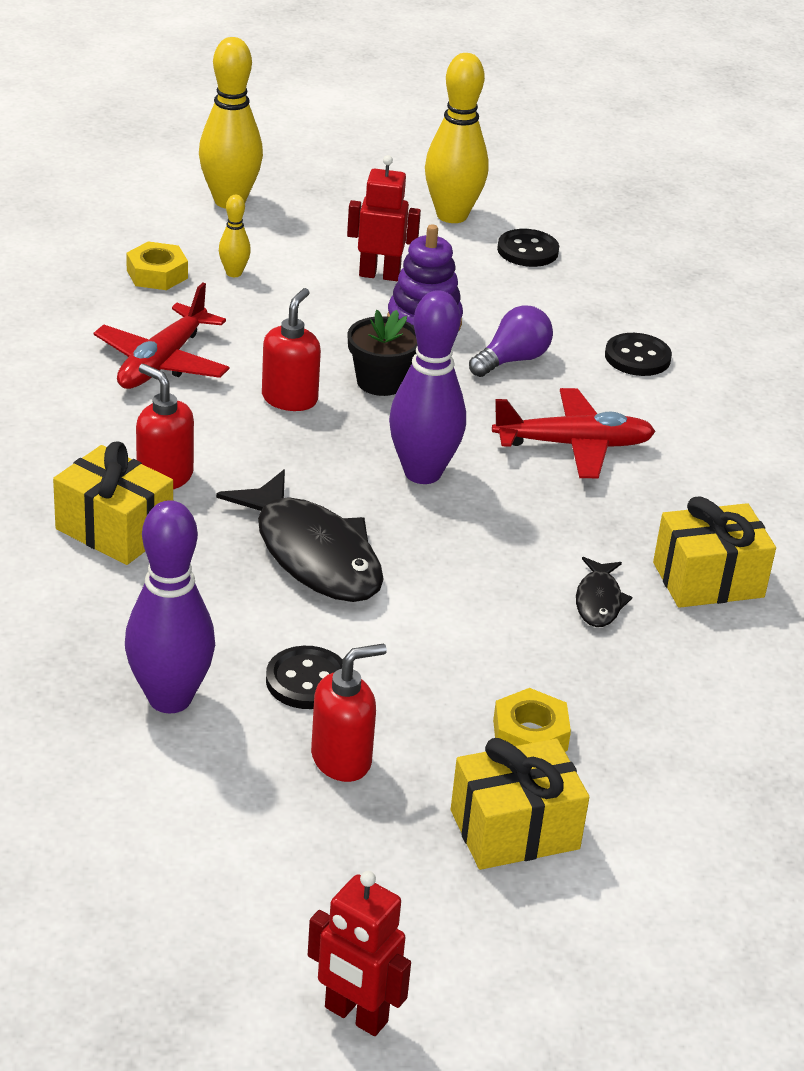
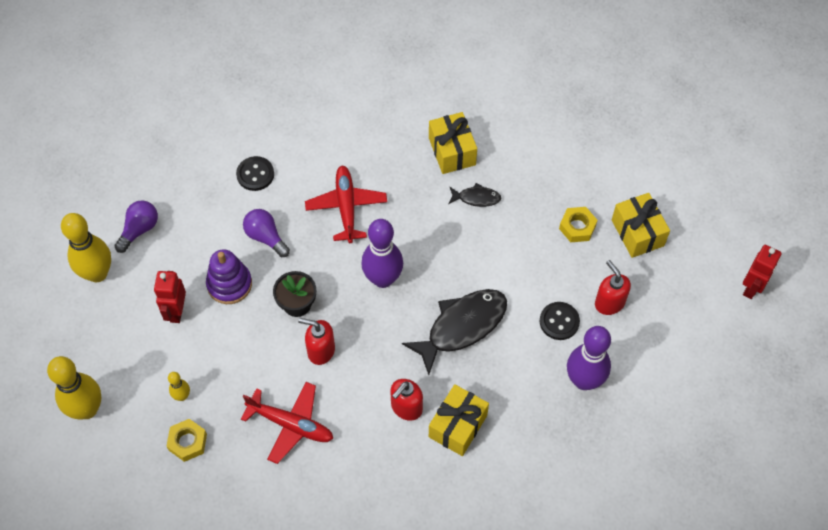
camera: 90 degrees left, 25 degrees up
black button [497,229,559,267] -> purple light bulb [115,200,158,253]

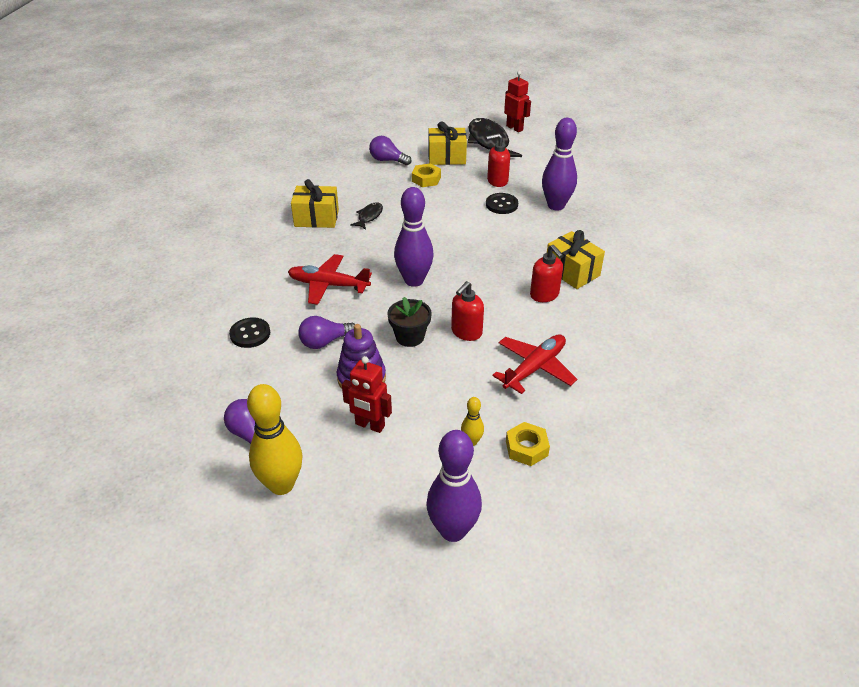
camera: 70 degrees left, 20 degrees down
yellow bowling pin [47,356,101,419] -> purple bowling pin [426,430,482,542]
black fish [402,289,507,375] -> black fish moved to [467,118,522,157]
none -> purple light bulb [369,136,412,165]

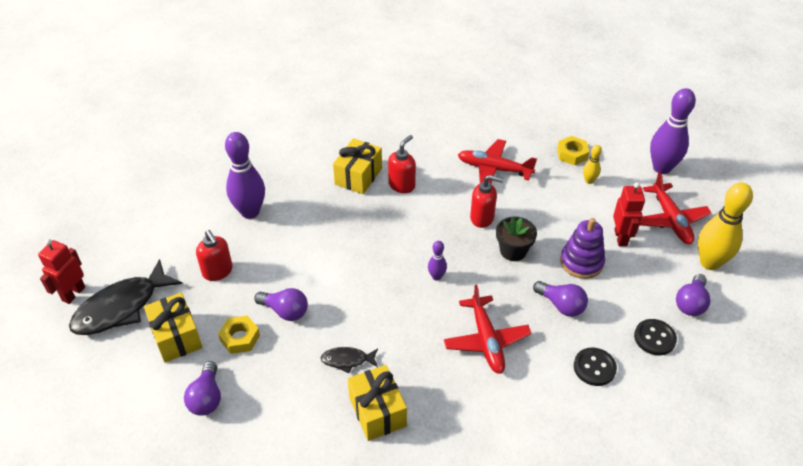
camera: 115 degrees left, 5 degrees up
purple bowling pin [394,187,434,287] -> purple bowling pin [428,241,447,281], size x0.48
black button [486,193,518,214] -> black button moved to [634,319,677,356]
none -> purple light bulb [254,288,308,321]
none -> red plane [640,172,711,244]

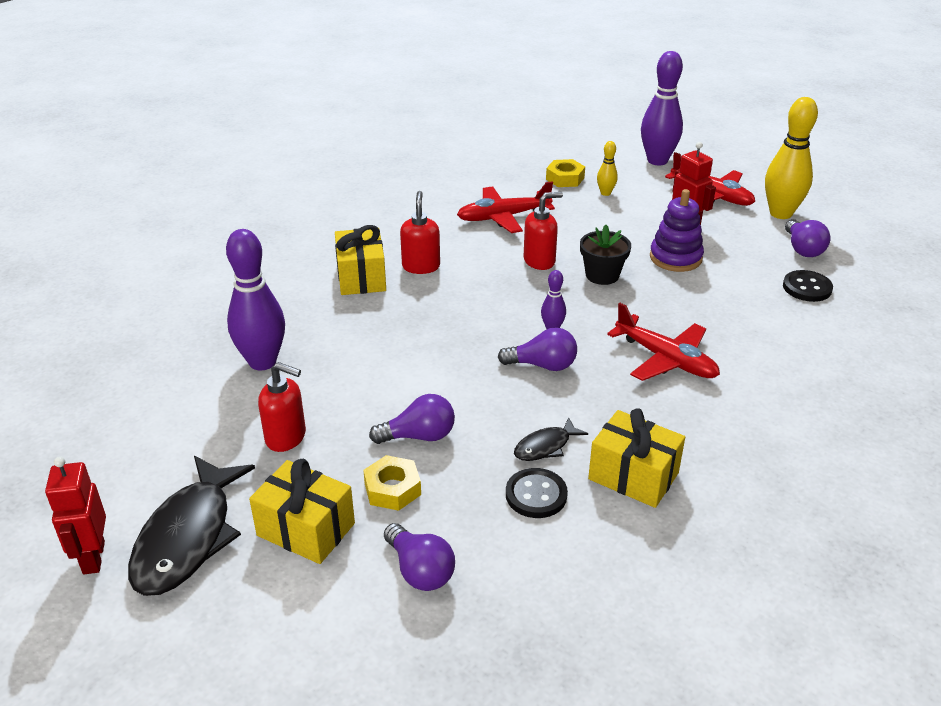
camera: 35 degrees left, 10 degrees down
purple light bulb [533,281,588,317] -> purple light bulb moved to [498,327,577,371]
black button [574,347,617,386] -> black button moved to [506,468,568,518]

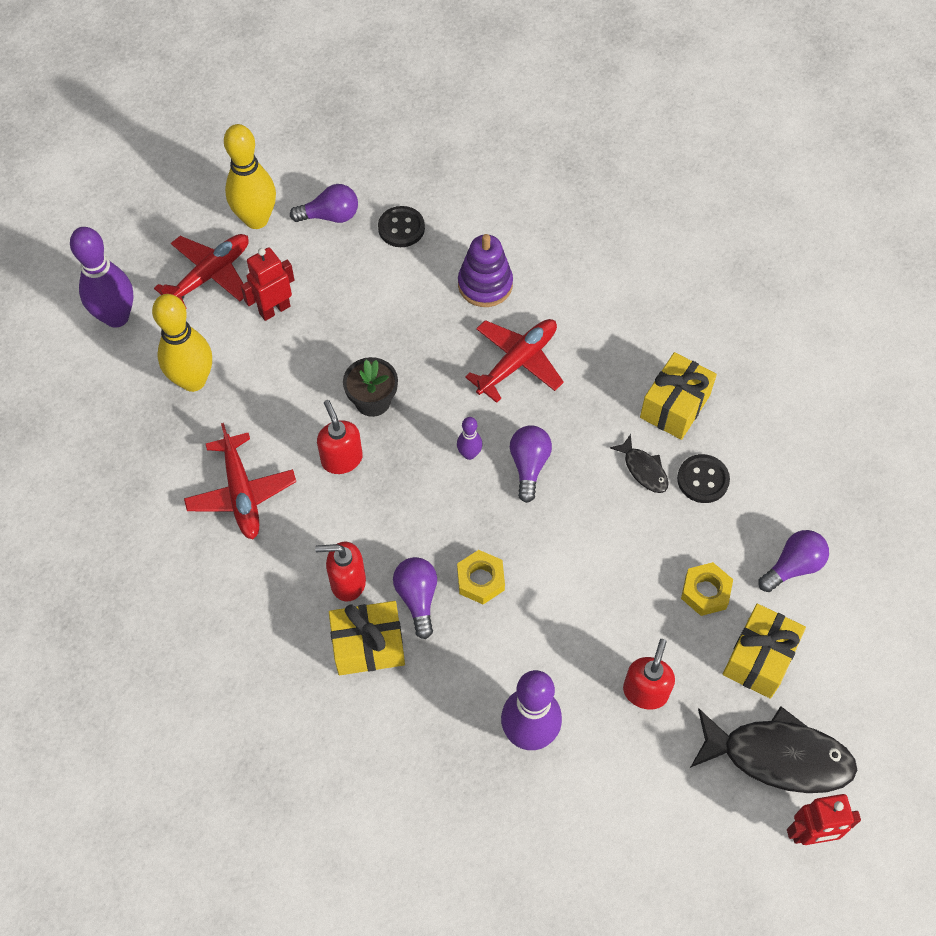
camera: 90 degrees left, 25 degrees up
purple light bulb [369,394,455,444] -> purple light bulb moved to [393,557,437,639]
yellow nut [546,159,585,187] -> yellow nut moved to [457,550,505,604]
yellow bowling pin [597,141,618,196] -> yellow bowling pin [152,294,212,392], size x2.10
purple stacking toy [650,189,704,272] -> purple stacking toy moved to [458,234,513,307]

